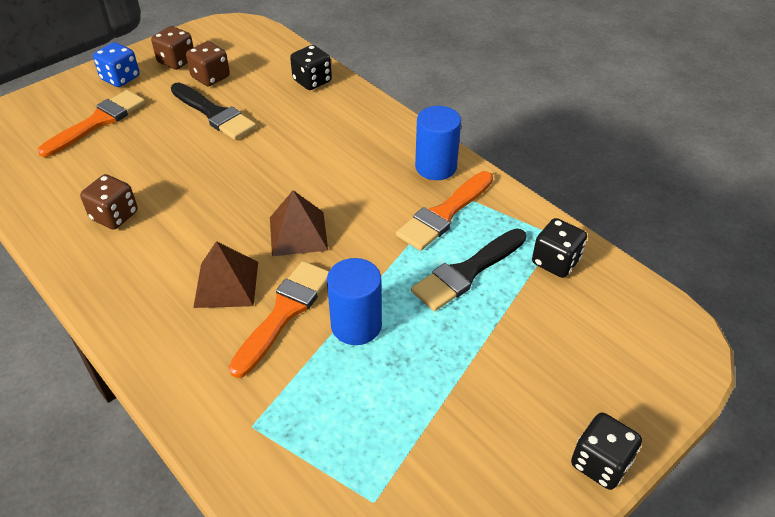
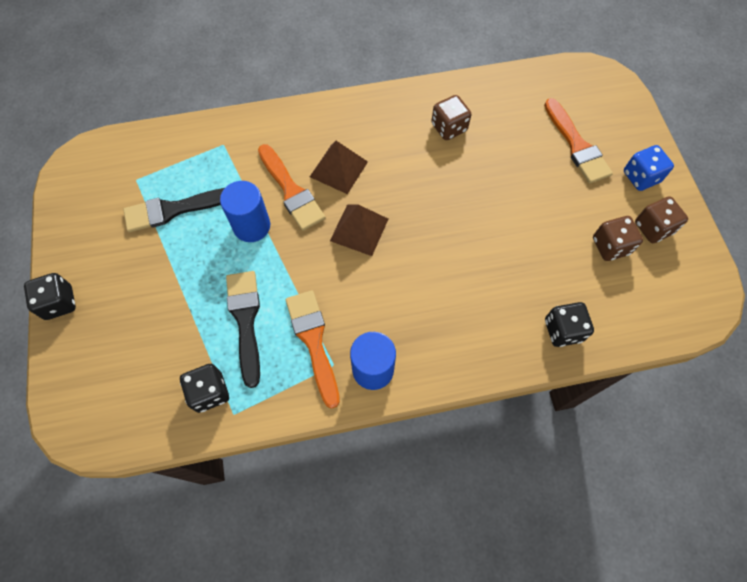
camera: 120 degrees right, 20 degrees up
black brush [171,83,256,140] -> black brush moved to [123,188,224,232]

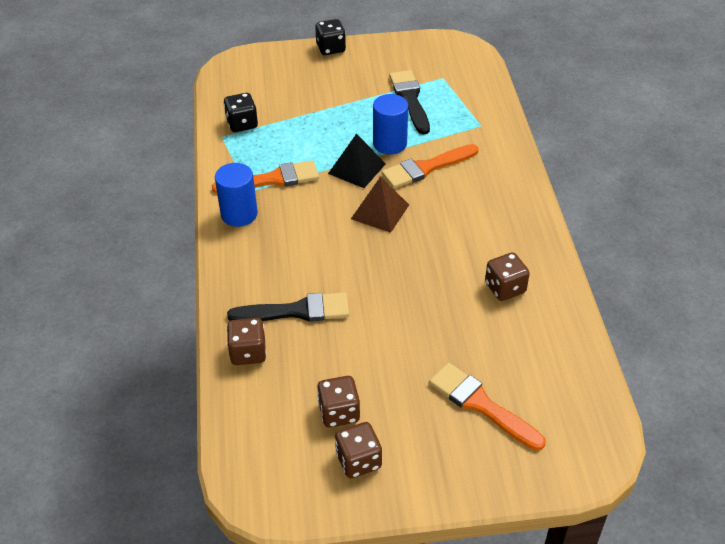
camera: 95 degrees right, 20 degrees down
black brush [226,271,260,388] -> black brush moved to [227,292,349,322]
brown pyramid [310,141,368,194] -> none
orange brush [544,98,613,184] -> orange brush turned 60 degrees clockwise [429,363,546,451]
black dice [545,302,594,347] -> brown dice [227,318,266,365]
blue dice [624,145,674,191] -> none
none -> black pyramid [328,134,386,188]

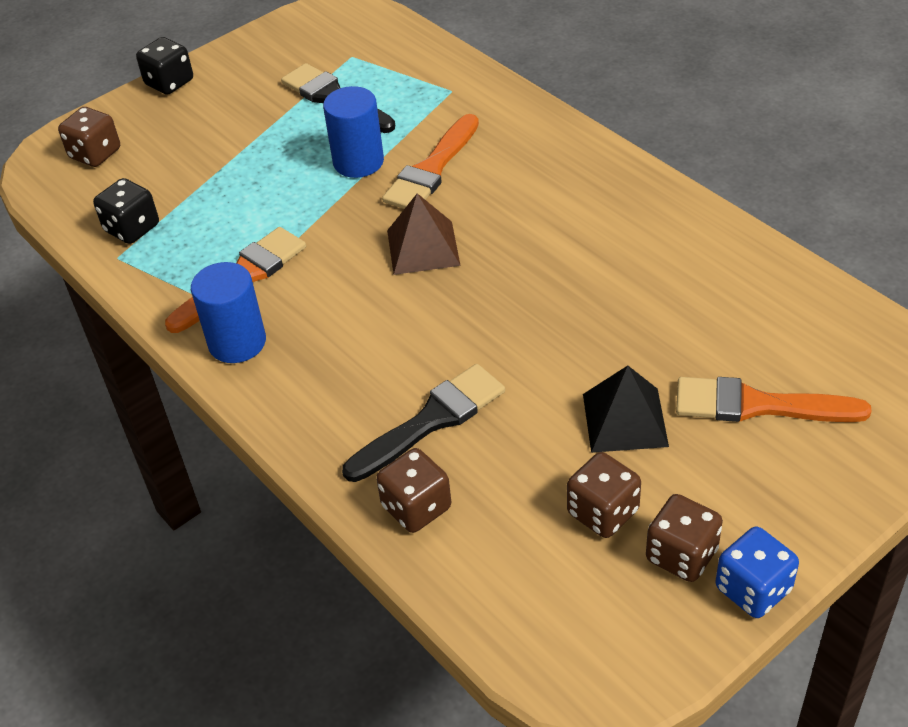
camera: 30 degrees left, 0 degrees up
black pyramid [328,134,386,188] -> black pyramid moved to [583,365,669,453]
brown dice [485,252,530,301] -> brown dice moved to [58,107,120,167]
none -> blue dice [715,526,799,618]

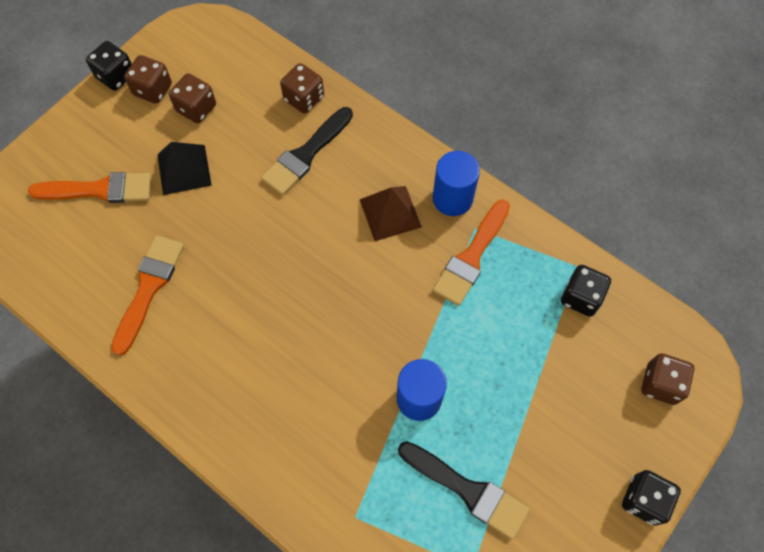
camera: 165 degrees right, 20 degrees up
orange brush [382,114,479,209] -> orange brush moved to [111,235,184,356]
brown pyramid [387,193,461,275] -> brown pyramid moved to [360,186,422,241]
blue dice [715,526,799,618] -> black dice [86,41,132,91]

